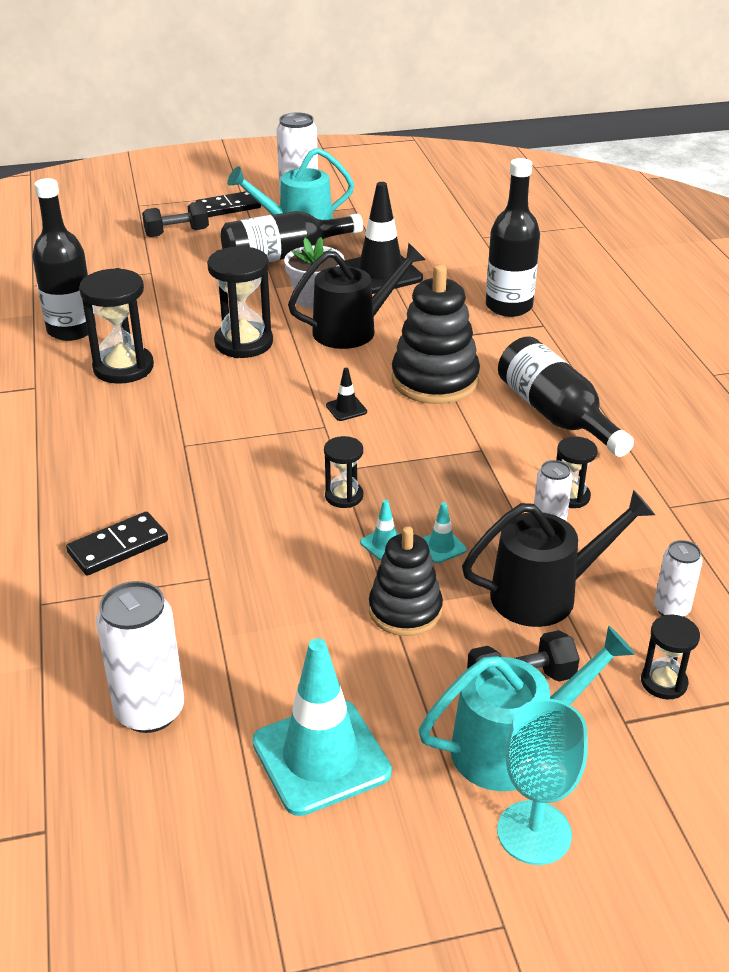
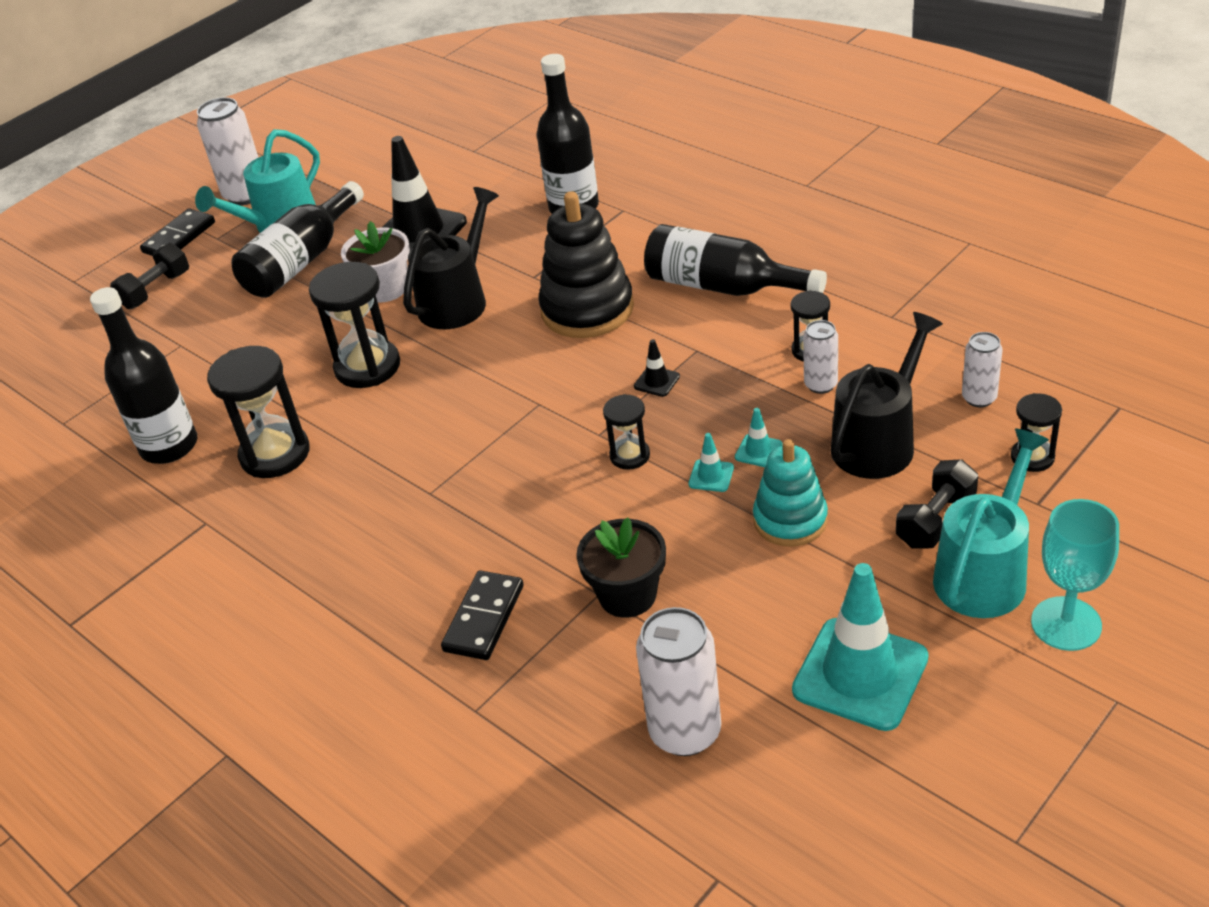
camera: 30 degrees left, 5 degrees up
black traffic cone [326,368,367,421] -> black traffic cone moved to [634,339,680,397]
black stacking toy [369,526,443,636] -> turquoise stacking toy [753,439,828,547]
none -> black flower pot [576,518,666,618]

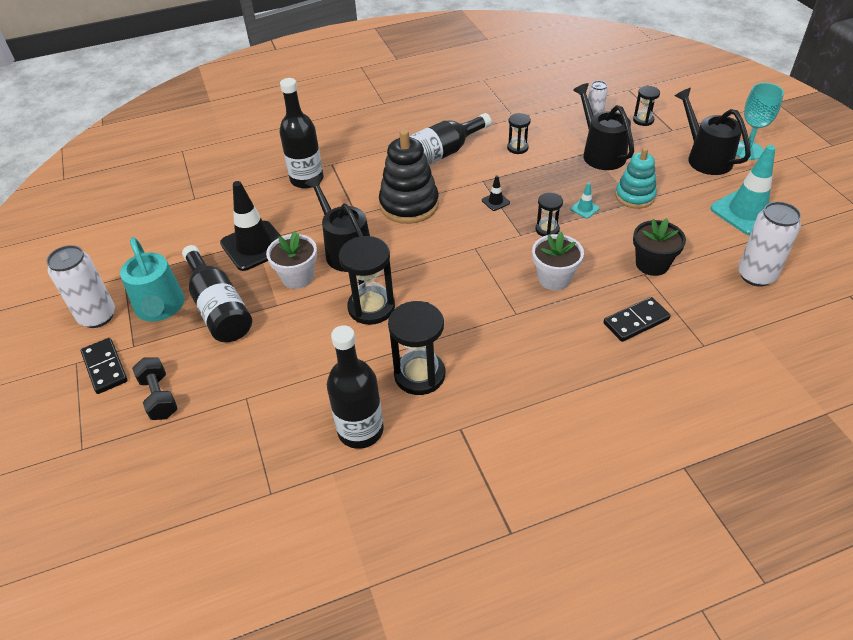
camera: 65 degrees left, 5 degrees up
black domino [441,570,524,660] -> black domino turned 75 degrees counterclockwise [604,297,671,342]
turquoise traffic cone [735,408,782,467] -> none
white can [803,320,838,394] -> none
black dumbbell [896,459,978,548] -> none
turquoise watering can [933,428,1049,618] -> black watering can [675,88,751,175]
none -> white flower pot [532,232,584,290]

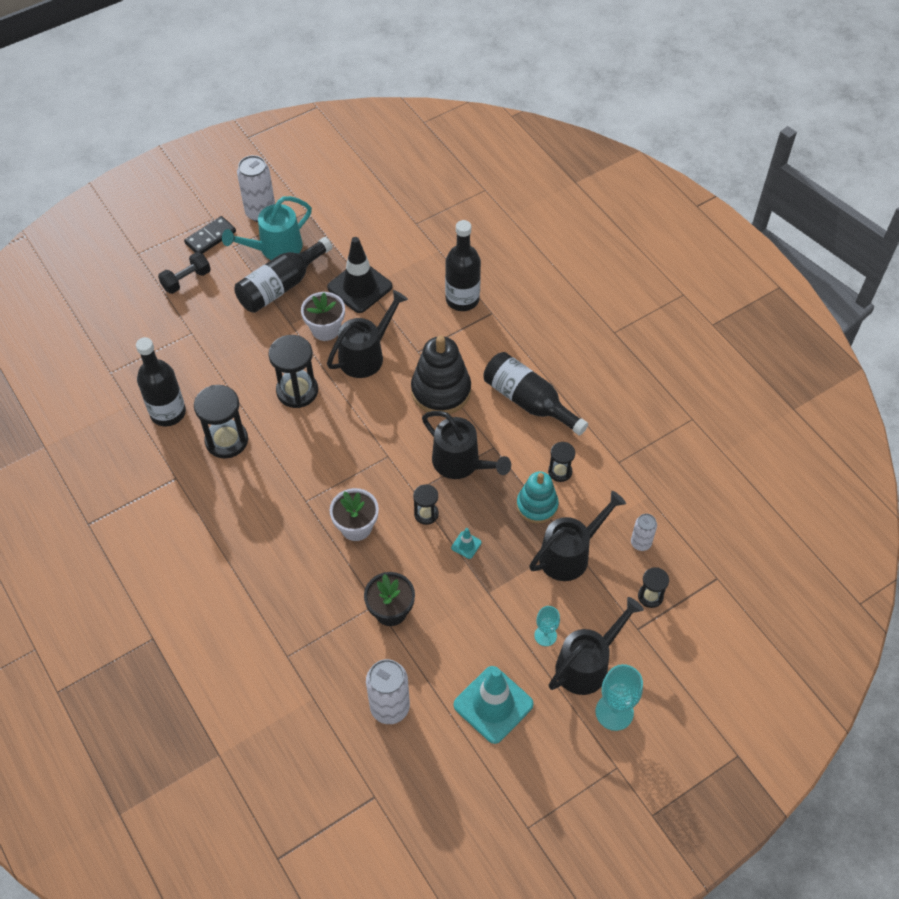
camera: 75 degrees right, 10 degrees up
black traffic cone [482,176,510,211] -> black watering can [422,411,511,479]
black domino [604,297,671,342] -> none
turquoise stacking toy [615,148,657,209] -> turquoise stacking toy moved to [516,472,559,524]
none -> turquoise goblet [534,606,560,646]

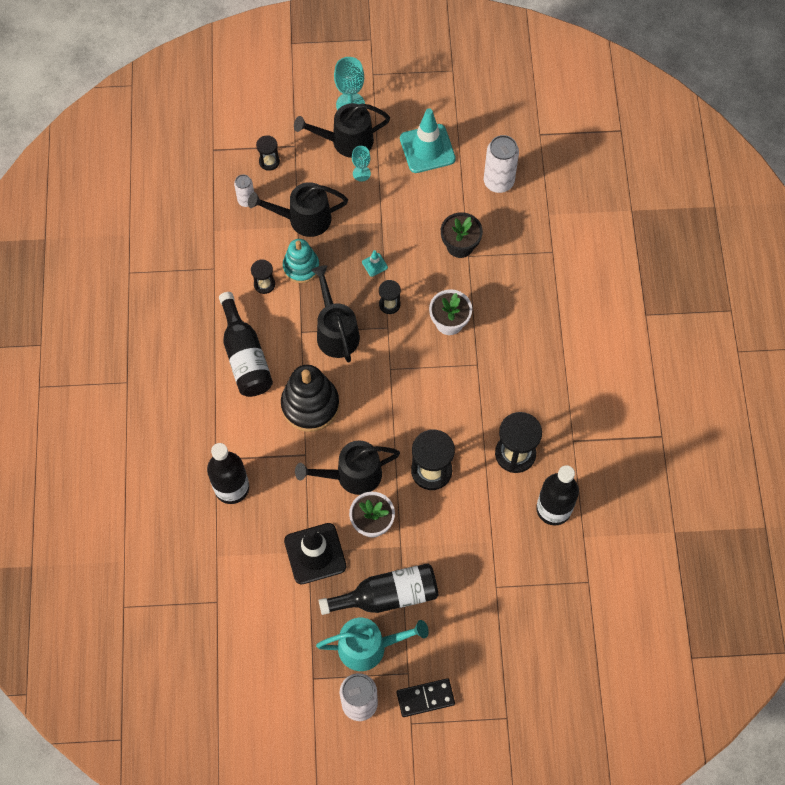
camera: 150 degrees left, 10 degrees up
black dumbbell [158,252,211,294] -> none

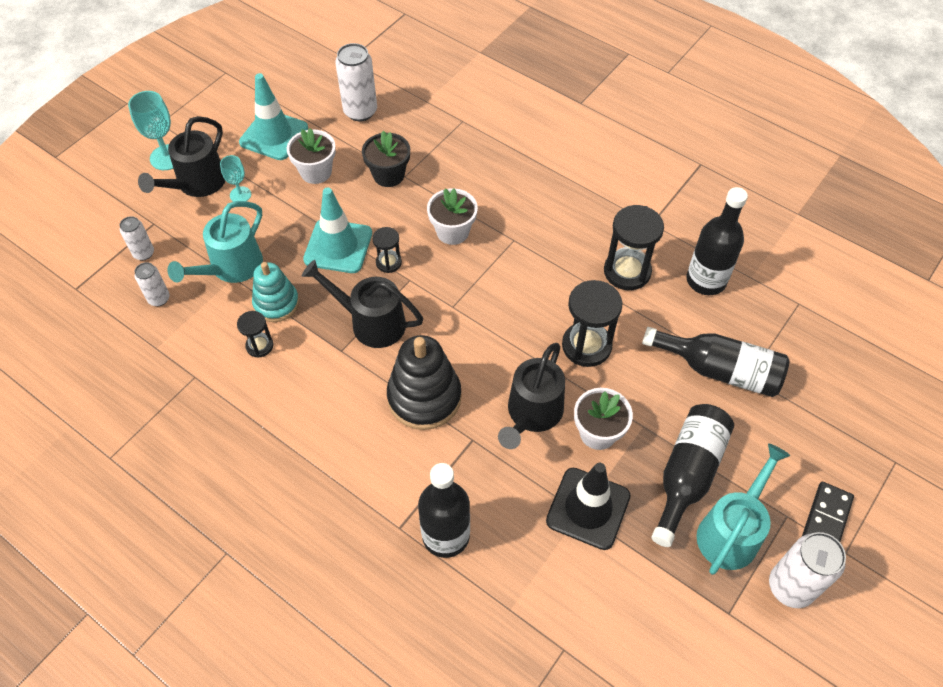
camera: 50 degrees left, 10 degrees down
black bottle [219,292,273,397] -> black bottle moved to [642,327,789,397]
black watering can [248,182,348,237] -> turquoise watering can [167,201,263,283]
black hourglass [256,135,280,171] -> white can [120,216,154,260]
turquoise traffic cone [362,250,388,277] -> turquoise traffic cone [303,187,372,273], size x2.39
none -> white flower pot [287,128,336,184]

